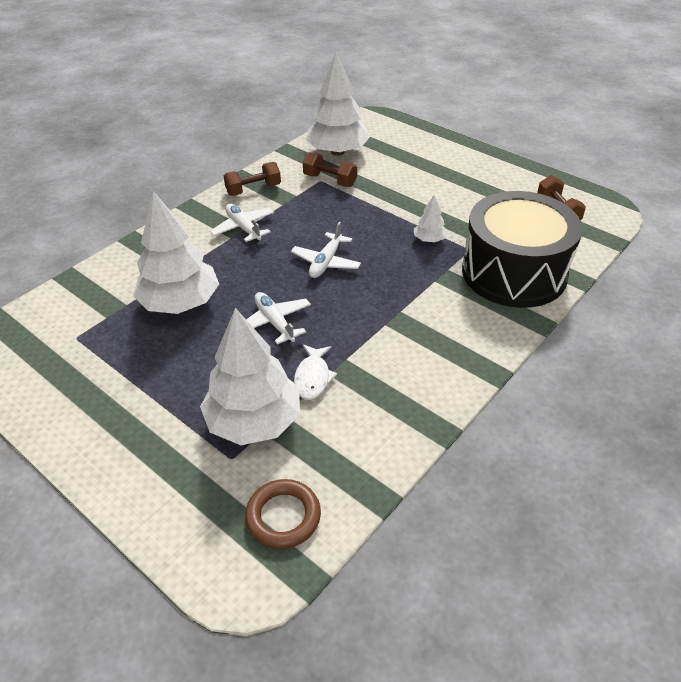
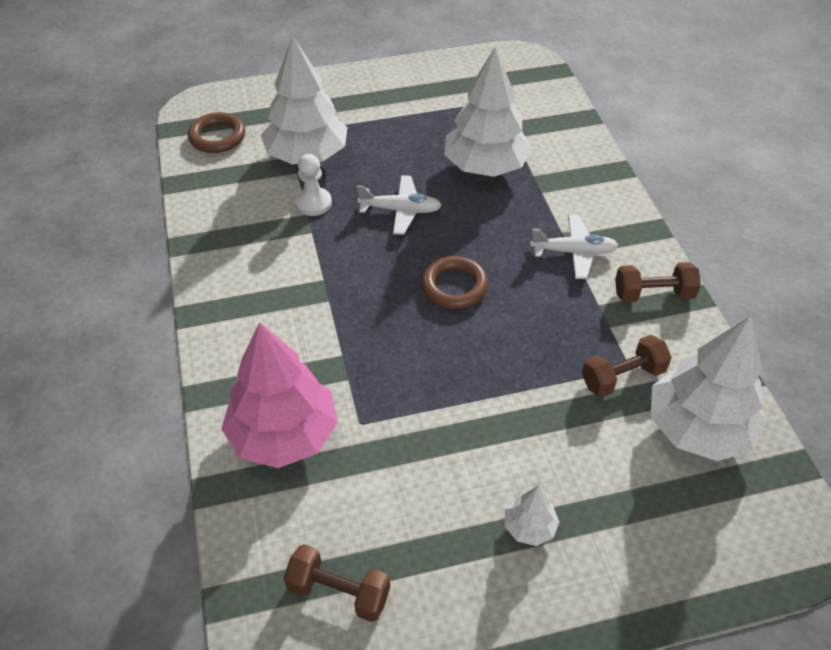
camera: 125 degrees right, 5 degrees up
brown dumbbell [224,162,281,196] -> brown dumbbell turned 75 degrees clockwise [615,262,701,302]
white plane [291,221,361,278] -> brown ring [421,256,488,309]
white fish [294,344,337,400] -> white pawn [295,154,332,216]
white tree [414,195,448,242] -> white tree moved to [505,485,559,546]
black drum [462,191,583,308] -> pink tree [221,322,338,468]

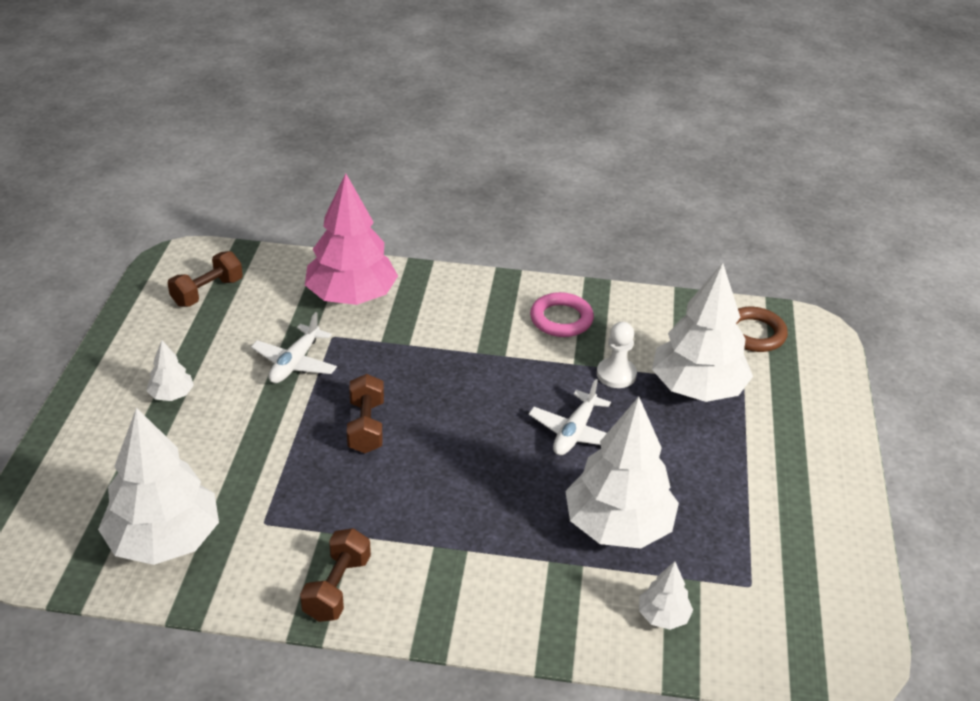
camera: 110 degrees right, 10 degrees down
brown ring [421,256,488,309] -> none
white plane [530,215,619,279] -> white plane moved to [251,312,337,383]
brown dumbbell [582,335,672,397] -> brown dumbbell moved to [347,374,384,453]
none -> pink ring [530,292,594,337]
none -> white tree [639,561,693,630]

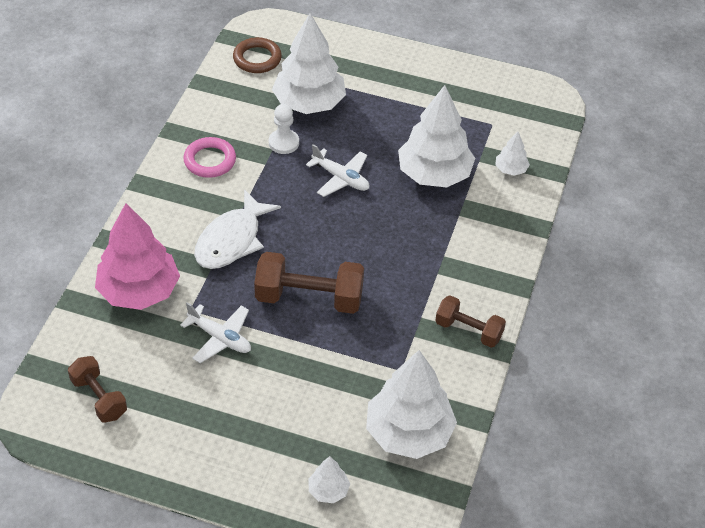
camera: 80 degrees left, 10 degrees up
white tree [147,340,194,401] -> white tree moved to [308,456,350,503]
brown dumbbell [347,374,384,453] -> brown dumbbell [254,252,364,314], size x1.61
none -> white fish [194,189,281,269]

